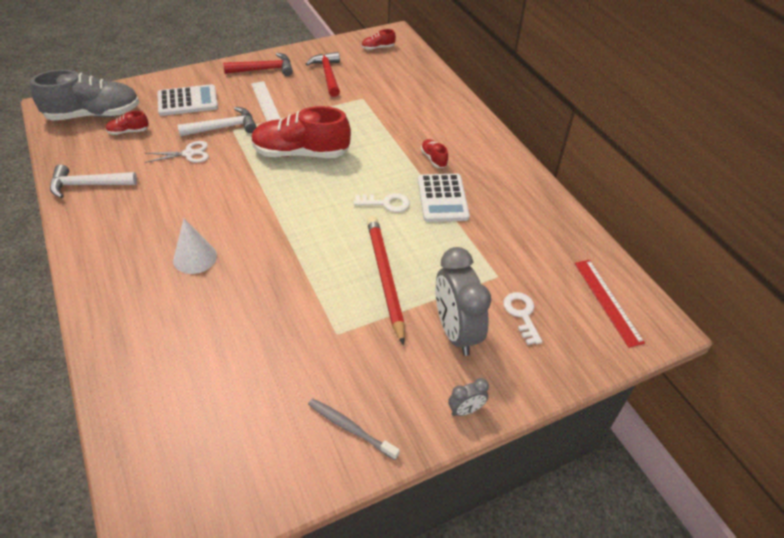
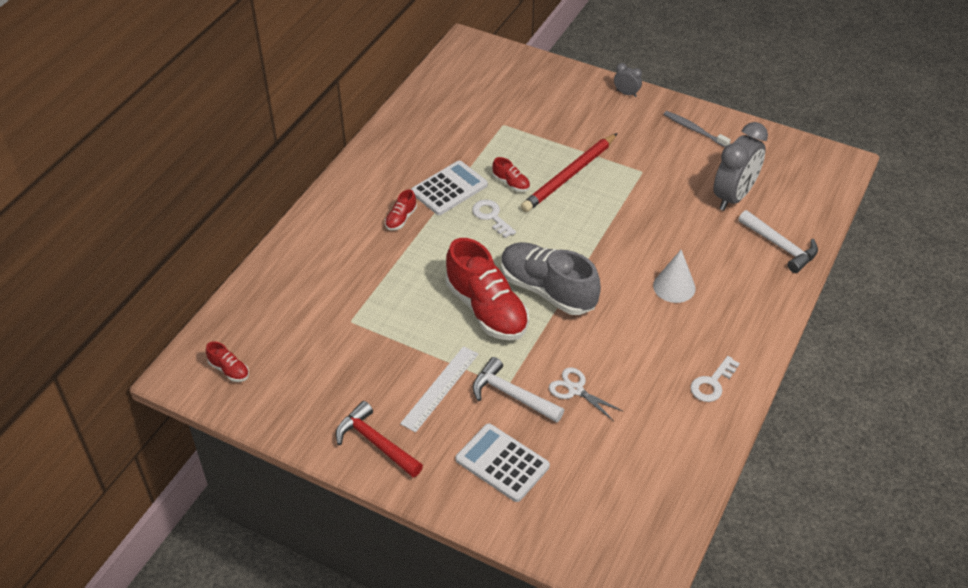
camera: 125 degrees left, 0 degrees up
grey shoe [30,69,140,121] -> grey shoe moved to [501,242,601,315]
white hammer [50,164,137,198] -> white hammer moved to [738,210,818,273]
red shoe [106,111,149,135] -> red shoe moved to [492,157,530,192]
red hammer [306,52,340,97] -> none
grey toothbrush [308,398,400,460] -> grey toothbrush turned 135 degrees clockwise [664,111,731,147]
grey clock [435,247,491,356] -> grey clock moved to [713,122,768,211]
white key [503,292,542,345] -> white key moved to [690,356,740,402]
red ruler [574,260,645,348] -> none

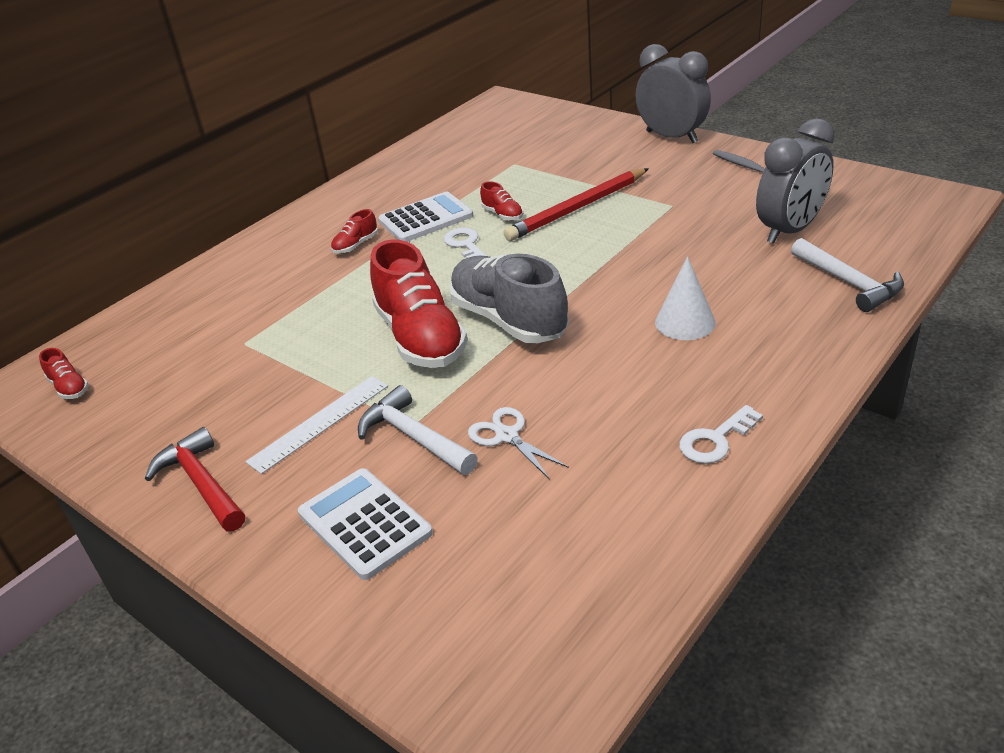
camera: 15 degrees right, 10 degrees down
grey clock [614,63,642,97] -> grey clock [635,44,711,143], size x2.19

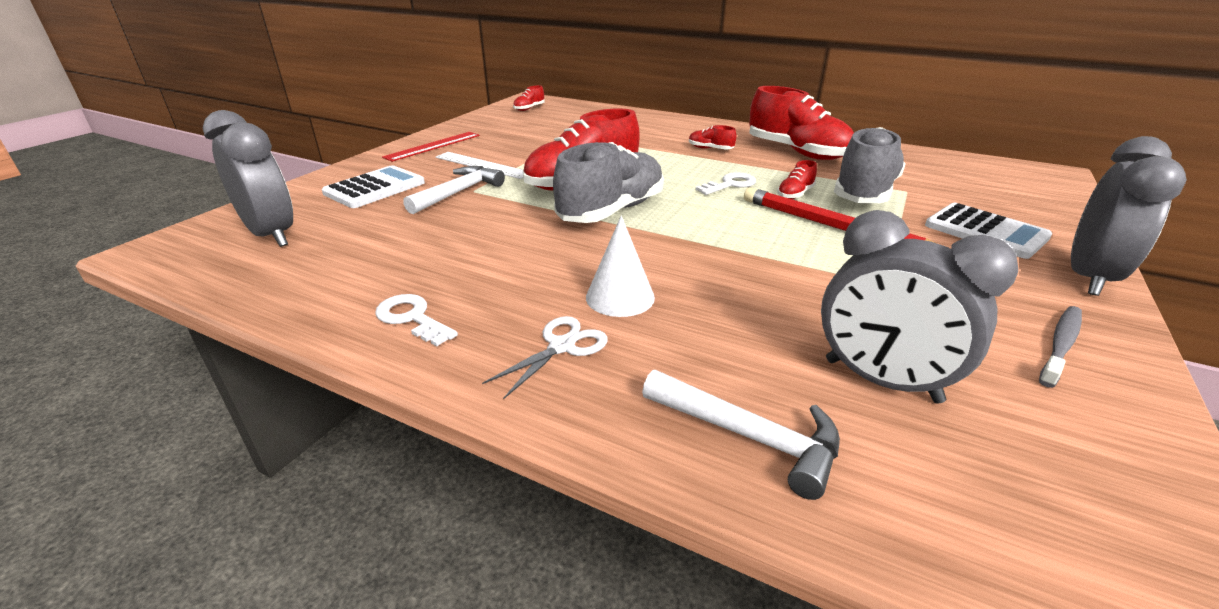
camera: 75 degrees right, 5 degrees down
red hammer [145,427,245,531] -> red ruler [382,132,480,162]
white calculator [378,192,473,242] -> white calculator moved to [925,203,1052,259]
white scissors [468,407,569,480] -> white scissors moved to [482,316,608,399]
white hammer [791,238,904,312] -> white hammer turned 105 degrees counterclockwise [642,370,840,500]
none -> grey clock [203,110,293,247]
none -> red shoe [749,86,854,160]
none -> grey shoe [834,127,906,203]

